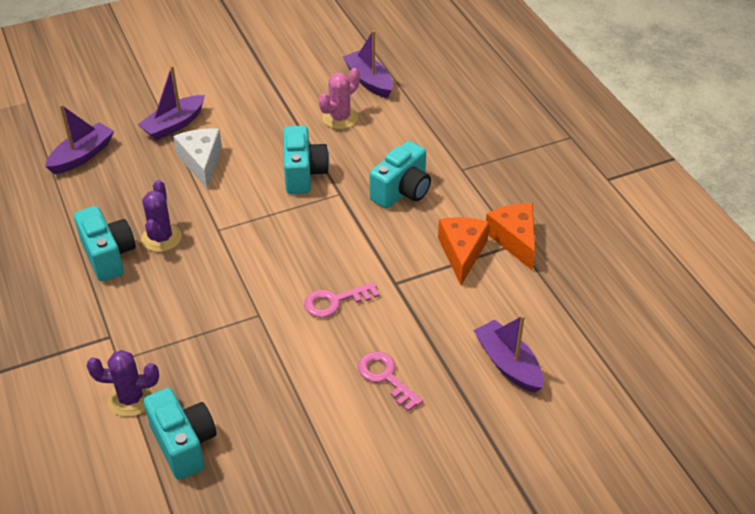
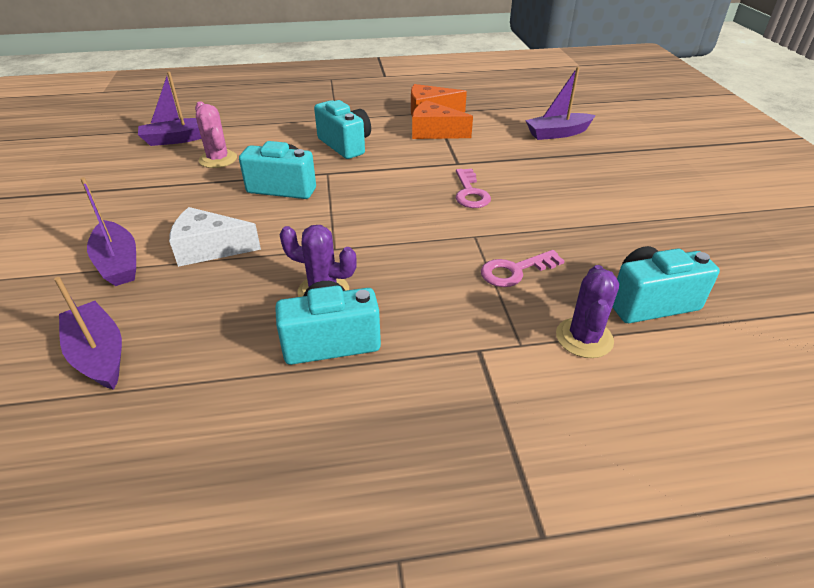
camera: 75 degrees left, 5 degrees down
pink key [358,352,423,412] -> pink key moved to [481,250,564,287]

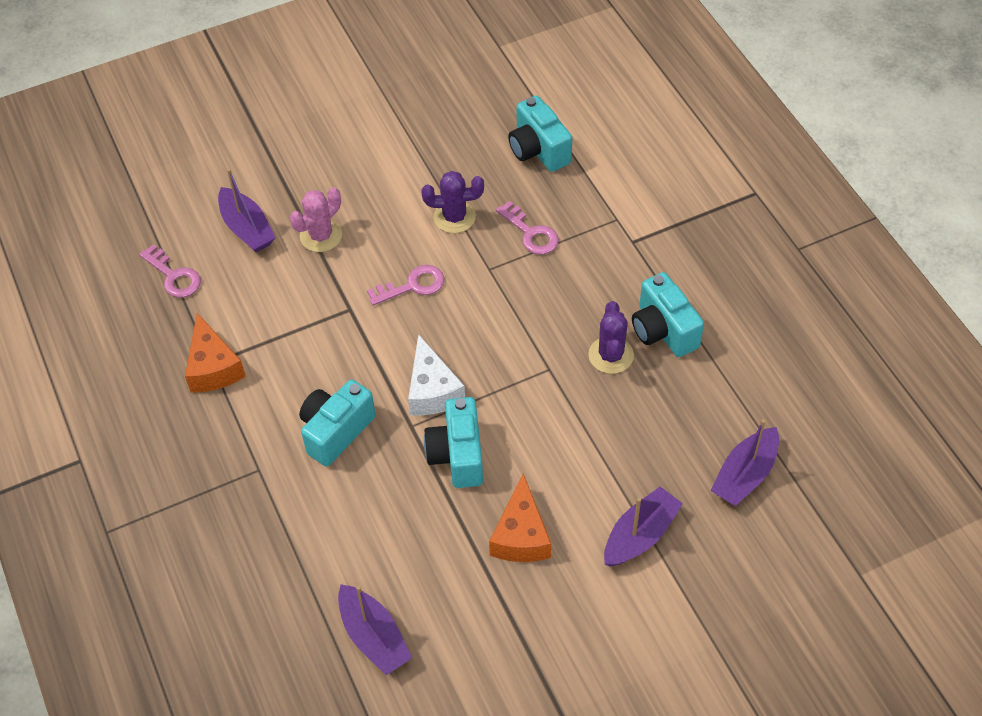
camera: 105 degrees left, 15 degrees up
white cheese [169,207,261,267] -> white cheese moved to [408,334,465,415]
pink cactus [195,101,237,168] -> pink cactus moved to [290,187,342,252]
orange cheese [412,100,473,139] -> orange cheese moved to [489,474,551,562]
purple cactus [556,265,619,358] -> purple cactus moved to [421,171,484,233]
none -> pink key [139,244,201,298]

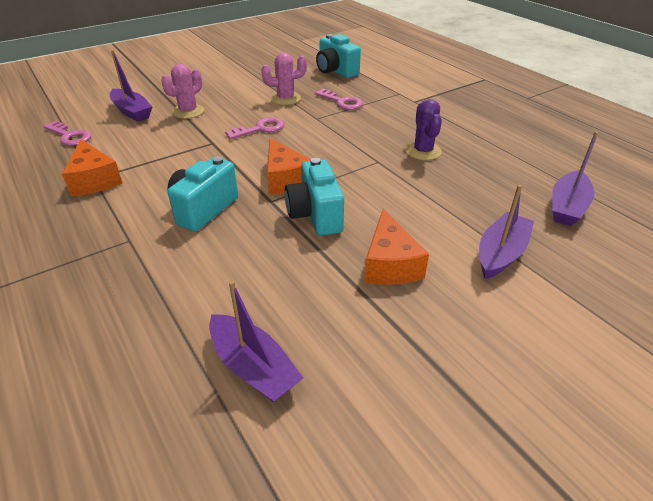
camera: 10 degrees left, 15 degrees down
white cheese [408,334,465,415] -> orange cheese [267,138,311,195]
purple cactus [421,171,484,233] -> pink cactus [261,52,307,105]
turquoise camera [632,272,704,357] -> none

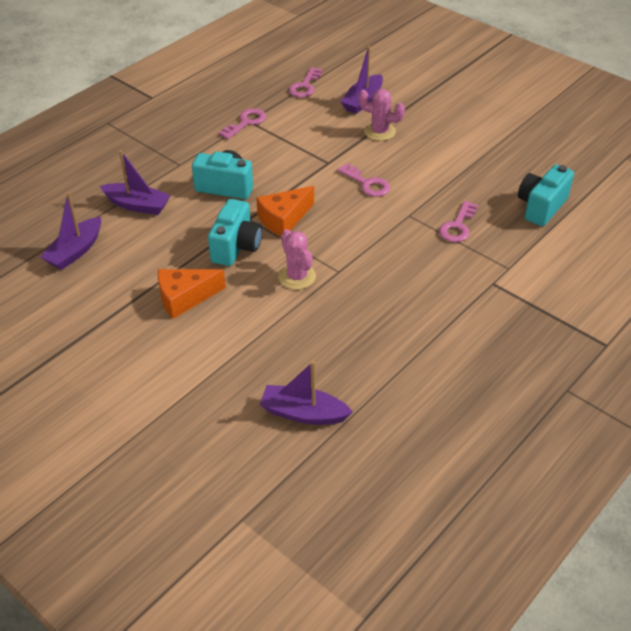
camera: 75 degrees right, 5 degrees up
orange cheese [62,139,123,196] -> pink key [219,108,266,139]
pink cactus [261,52,307,105] -> pink cactus moved to [278,229,316,290]
turquoise camera [285,158,344,236] -> turquoise camera turned 135 degrees clockwise [208,199,262,266]
purple cactus [406,99,442,160] -> none
purple boat [479,185,534,279] -> purple boat moved to [100,150,171,215]

